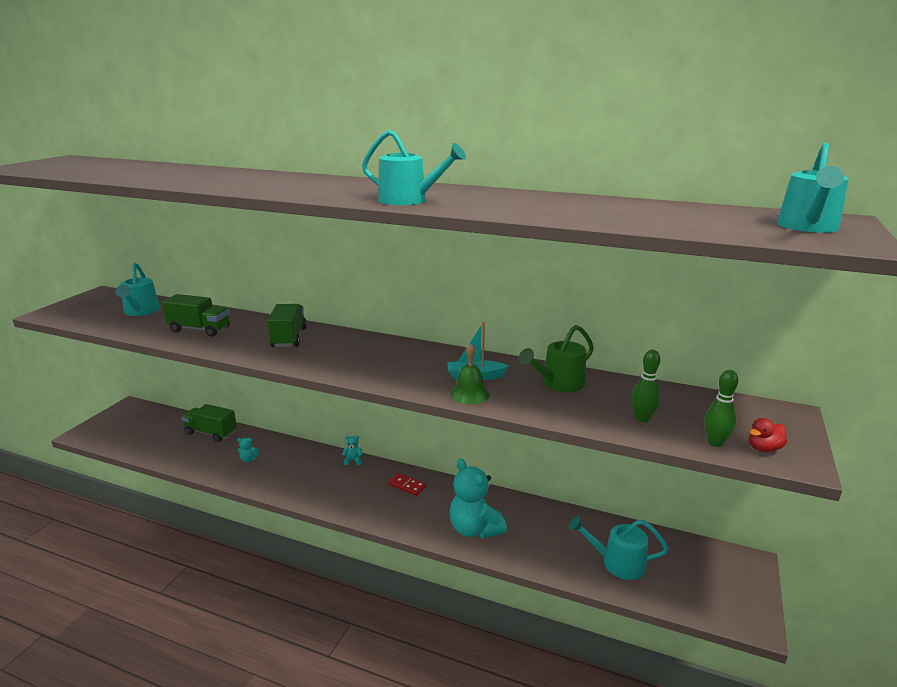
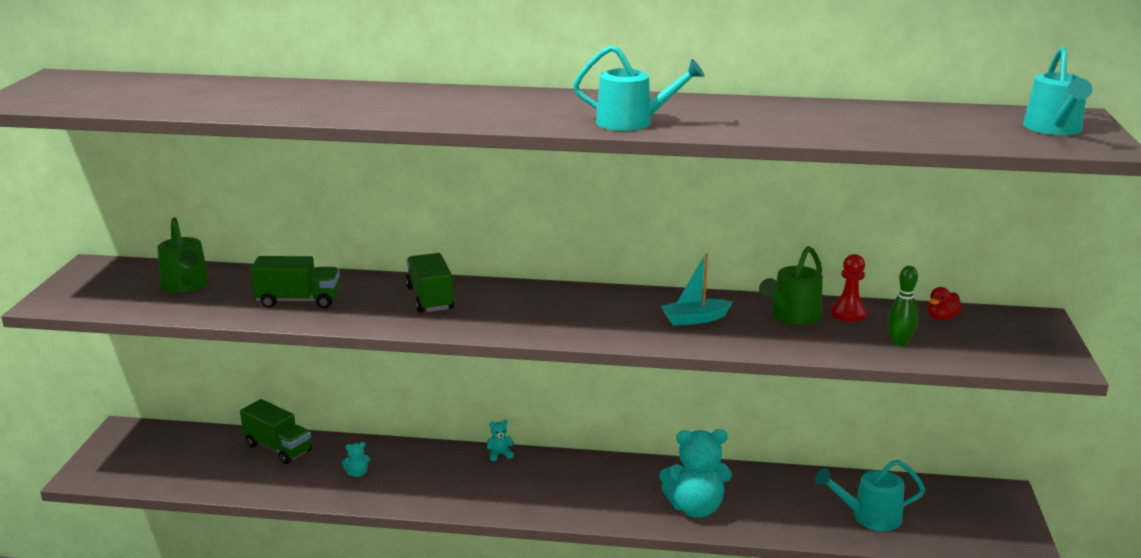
camera: 15 degrees left, 0 degrees up
turquoise watering can [115,263,160,316] -> green watering can [157,217,209,293]
green truck [182,404,237,442] -> green truck turned 150 degrees counterclockwise [240,399,312,464]
red domino [388,473,426,496] -> none
turquoise teddy bear [449,458,507,539] -> turquoise teddy bear turned 45 degrees counterclockwise [659,429,732,518]
green bell [450,344,490,404] -> none
green bowling pin [704,370,738,447] -> none
red duck [749,418,787,452] -> red duck moved to [928,287,962,320]
none -> red pawn [830,254,867,322]

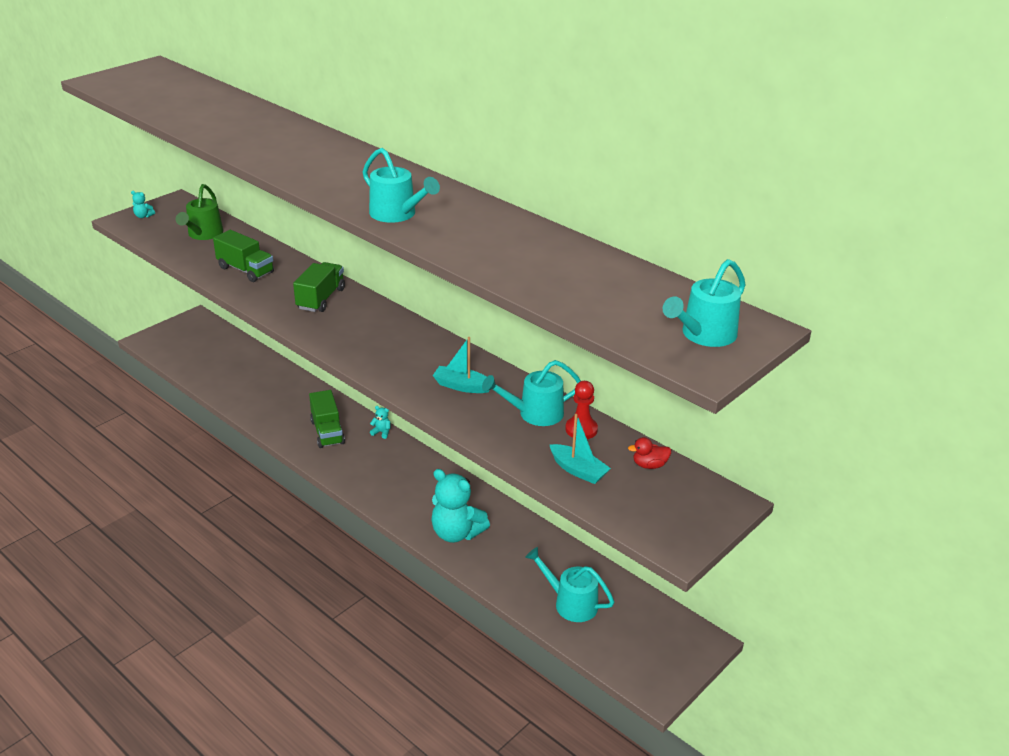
camera: 35 degrees right, 10 degrees up
green truck [240,399,312,464] -> green truck moved to [309,390,345,448]
turquoise teddy bear [341,442,370,477] -> turquoise teddy bear moved to [131,191,155,218]
green watering can [759,246,823,325] -> turquoise watering can [482,360,581,426]
green bowling pin [887,266,918,346] -> turquoise boat [550,414,611,484]

